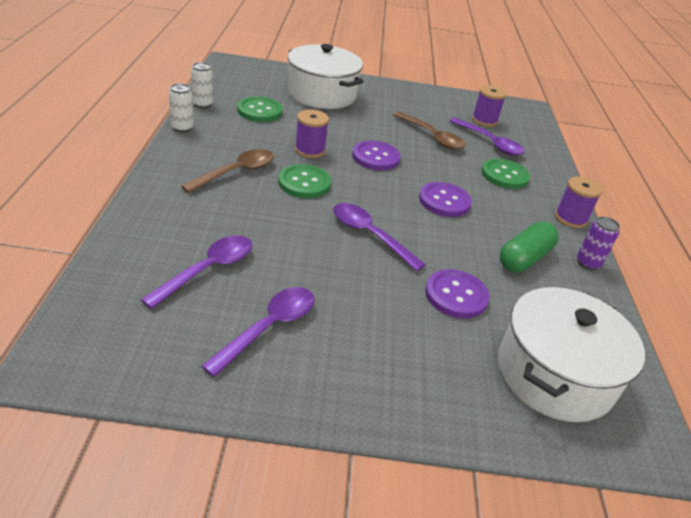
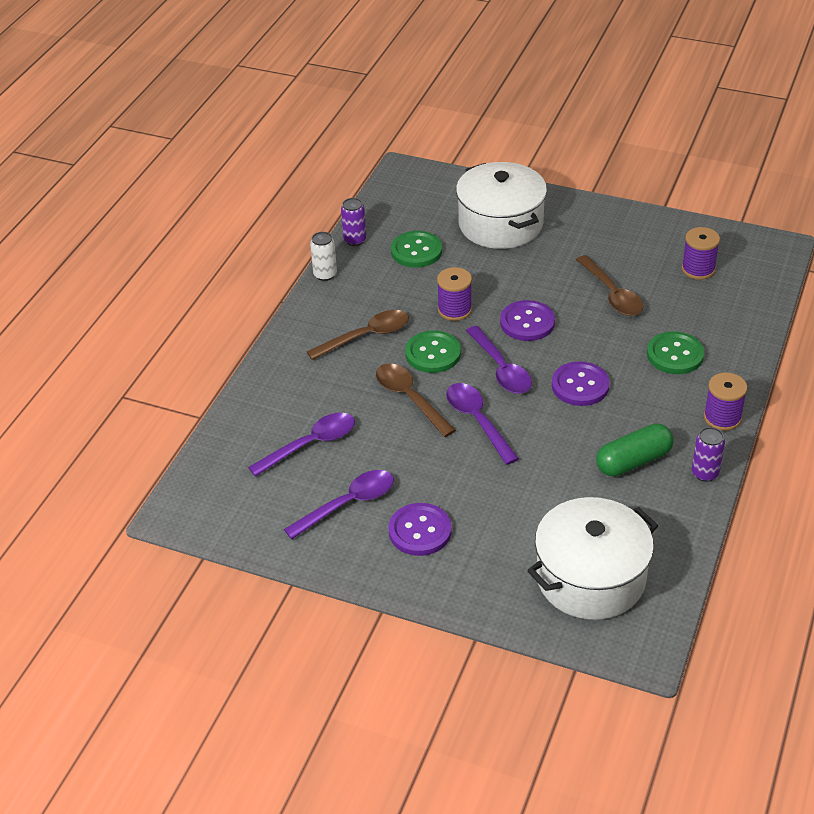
camera: 25 degrees right, 5 degrees up
white can [191,62,213,108] -> purple can [341,198,366,246]
purple button [425,269,489,319] -> purple button moved to [389,503,452,556]
purple spoon [449,118,525,156] -> purple spoon moved to [466,326,532,394]
none -> brown spoon [376,364,456,437]

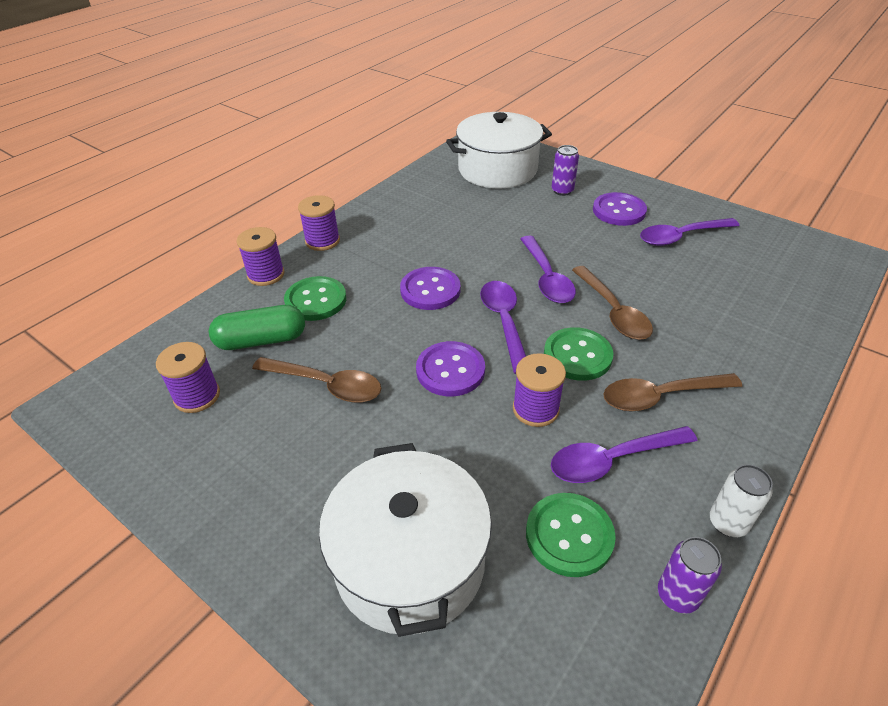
camera: 165 degrees left, 0 degrees up
purple spoon [248,413,355,477] -> purple spoon moved to [551,426,697,483]
brown spoon [576,255,643,316] -> brown spoon turned 120 degrees clockwise [252,357,382,403]
green capsule [596,423,674,476] -> green capsule moved to [209,305,305,350]
purple can [692,427,725,482] -> purple can moved to [552,145,579,196]
none -> purple spool [237,227,285,286]

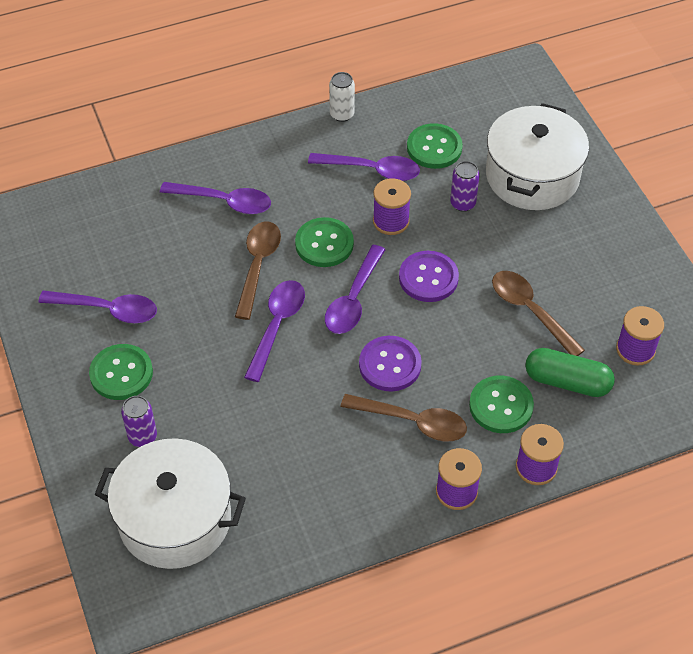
camera: 150 degrees left, 10 degrees up
purple button [593,192,647,226] -> green button [89,344,153,400]
brown spoon [603,373,742,412] -> brown spoon moved to [341,394,467,441]
purple can [658,537,722,614] -> purple can moved to [450,161,480,212]
none -> purple spoon [160,182,271,214]

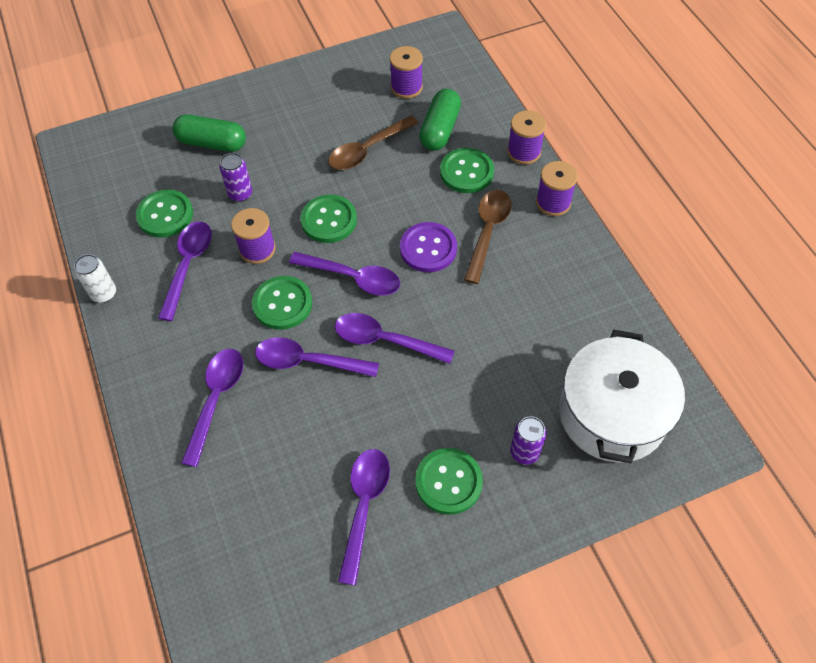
camera: 90 degrees left, 5 degrees up
brown spoon [235,222,281,320] -> purple spoon [255,337,379,377]
purple button [399,251,459,302] -> green button [301,195,357,243]
white pot [486,103,589,210] -> green capsule [173,115,246,152]

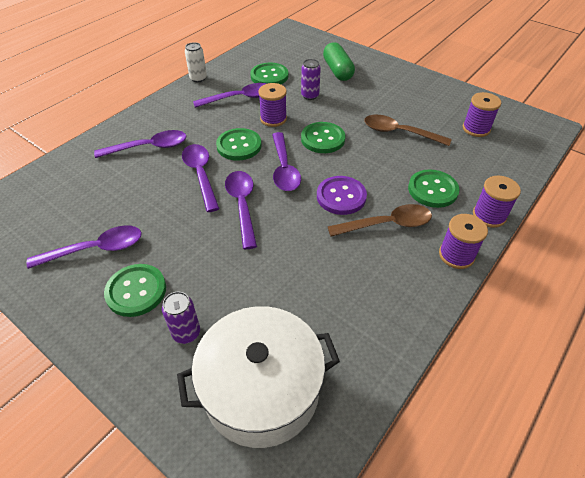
camera: 60 degrees right, 10 degrees down
green capsule [419,89,461,151] -> none

